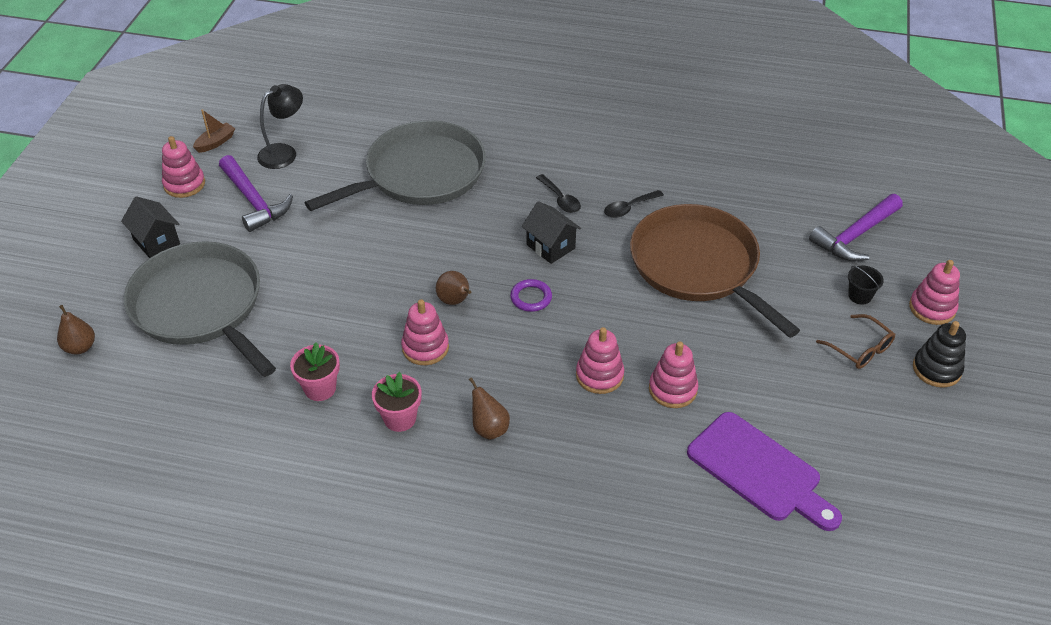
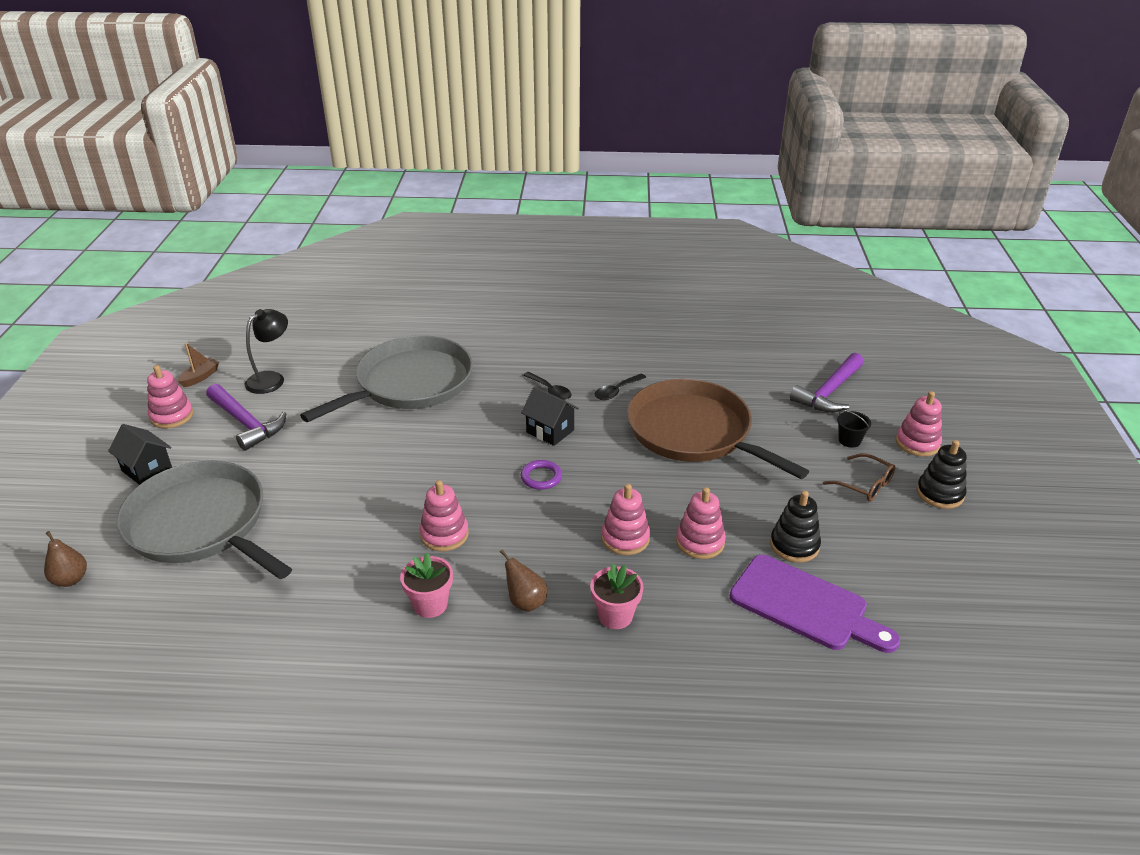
camera: 10 degrees left, 10 degrees down
pink flower pot [290,342,340,401] -> pink flower pot moved to [590,564,643,629]
brown pear [436,271,471,305] -> none
none -> black stacking toy [770,491,821,563]

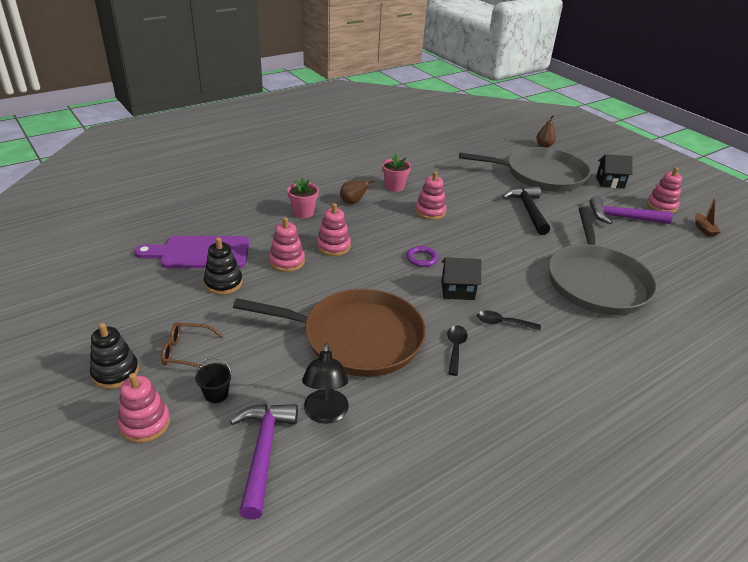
camera: 140 degrees right, 0 degrees up
black lamp [245,309,288,394] -> black lamp moved to [302,343,349,424]
none -> black hammer [502,186,550,235]

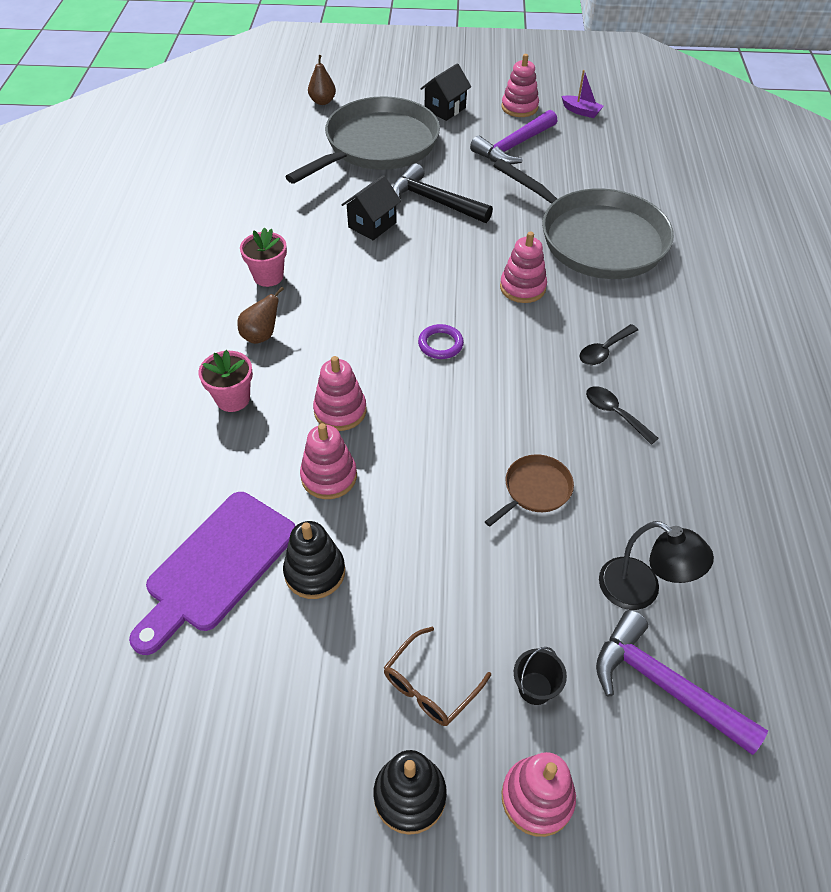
camera: 50 degrees left, 15 degrees up
brown pan [233,289,426,377] -> brown pan [485,454,574,527], size x0.41
pink stacking toy [415,171,447,220] -> pink stacking toy moved to [500,231,547,303]
black house [441,257,482,300] -> black house moved to [342,175,401,240]
brown boat [696,197,721,237] -> purple boat [562,70,604,118]

